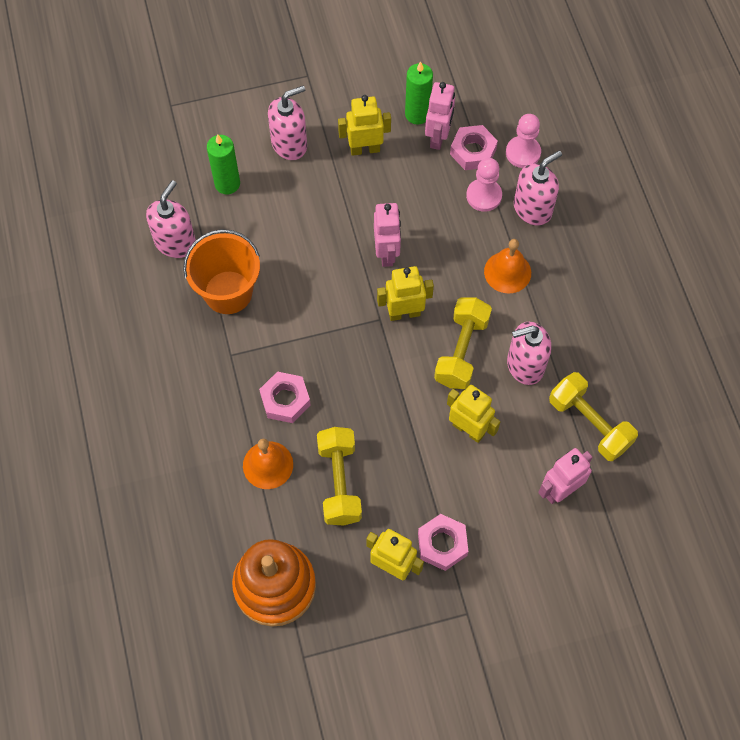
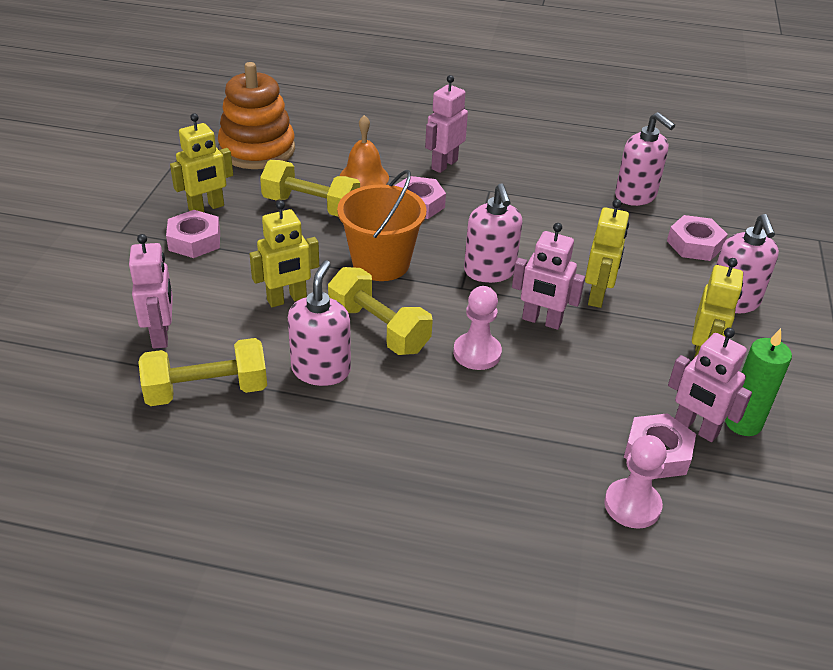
camera: 115 degrees right, 25 degrees down
orange bucket [183,229,260,314] -> orange bucket moved to [337,170,426,281]
green candle [207,134,240,194] -> pink nut [667,215,728,261]
yellow robot [377,266,434,321] -> yellow robot moved to [585,199,629,308]
pink pawn [466,158,502,212] -> pink pawn moved to [453,286,502,370]
orange bell [484,239,531,293] -> none
pink soap dispenser [514,150,562,225] -> pink soap dispenser moved to [464,183,523,283]
none -> pink robot [425,75,468,173]

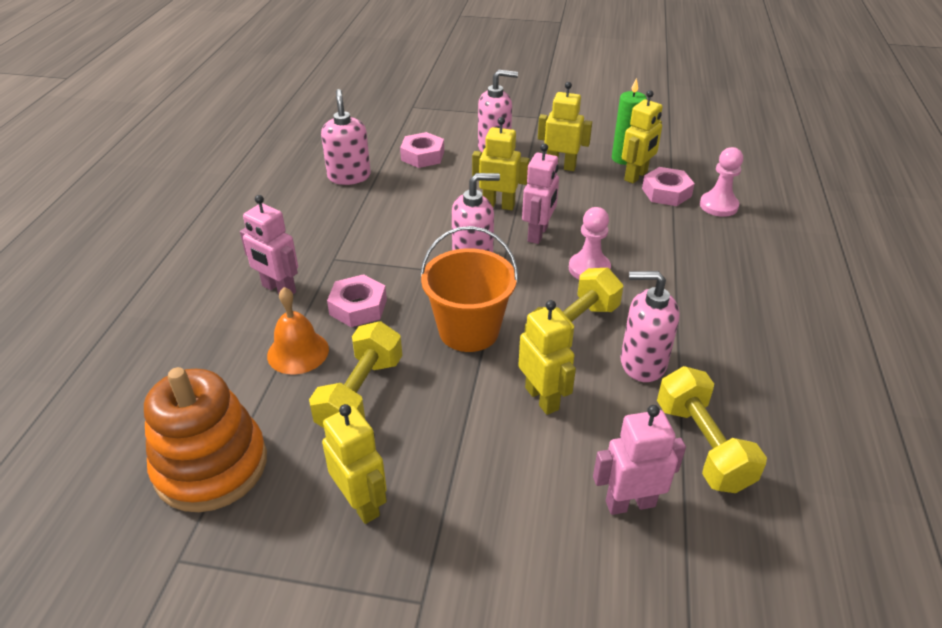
camera: 90 degrees left, 0 degrees up
pink nut [166,210,220,258] -> none
pink soap dispenser [615,112,675,206] -> pink soap dispenser turned 60 degrees counterclockwise [321,89,371,185]
pink robot [668,328,752,442] -> yellow robot [622,90,663,184]

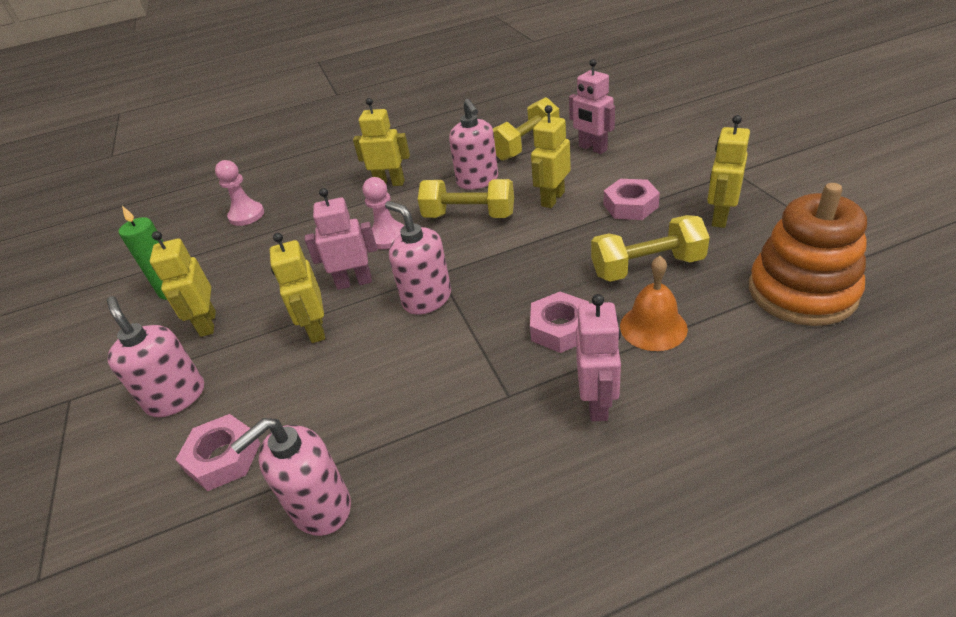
camera: 115 degrees left, 0 degrees up
orange bucket [420,226,518,352] -> none
yellow robot [622,90,663,184] -> yellow robot moved to [353,98,410,186]
pink nut [642,167,695,206] -> pink nut moved to [604,179,660,220]

